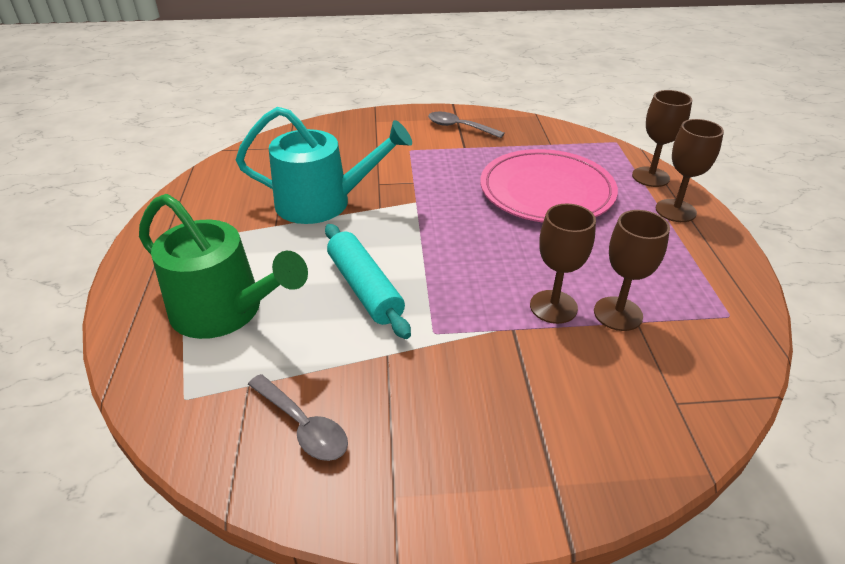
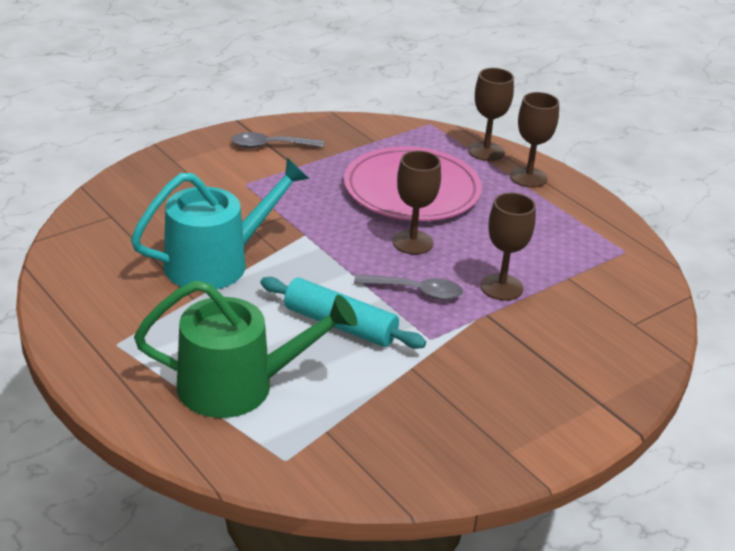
camera: 35 degrees left, 5 degrees down
grey spoon [248,374,348,461] -> grey spoon moved to [354,275,463,300]
brown goblet [594,210,670,331] -> brown goblet moved to [392,151,441,255]

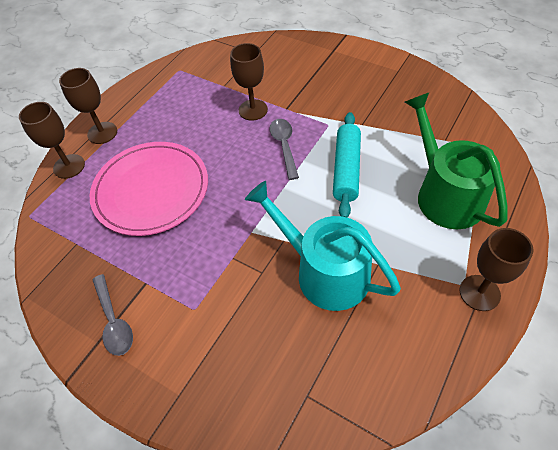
camera: 105 degrees left, 20 degrees up
brown goblet [392,151,441,255] -> brown goblet moved to [460,228,533,311]

